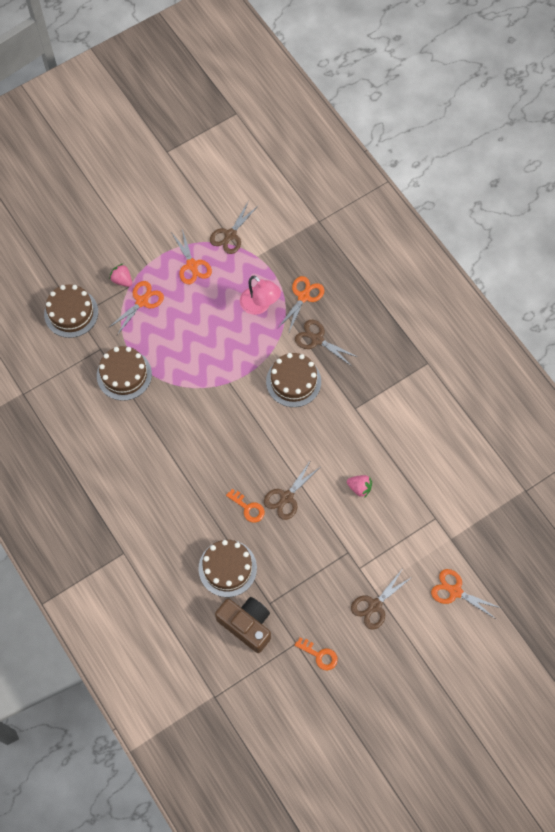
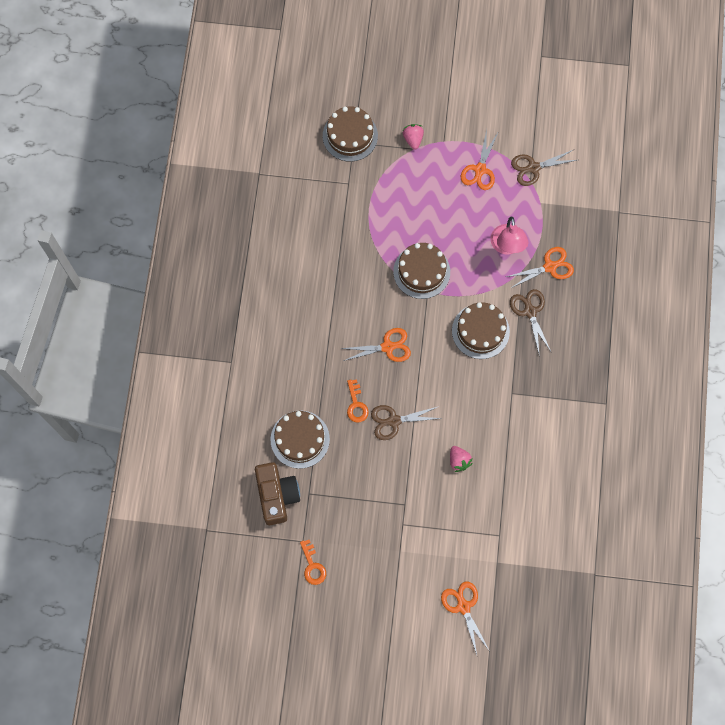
camera: 40 degrees right, 5 degrees up
brown cake [97,346,152,401] -> brown cake moved to [393,243,450,299]
orange scissors [108,281,164,335] -> orange scissors moved to [340,328,411,362]
brown scissors [351,570,412,629] -> none

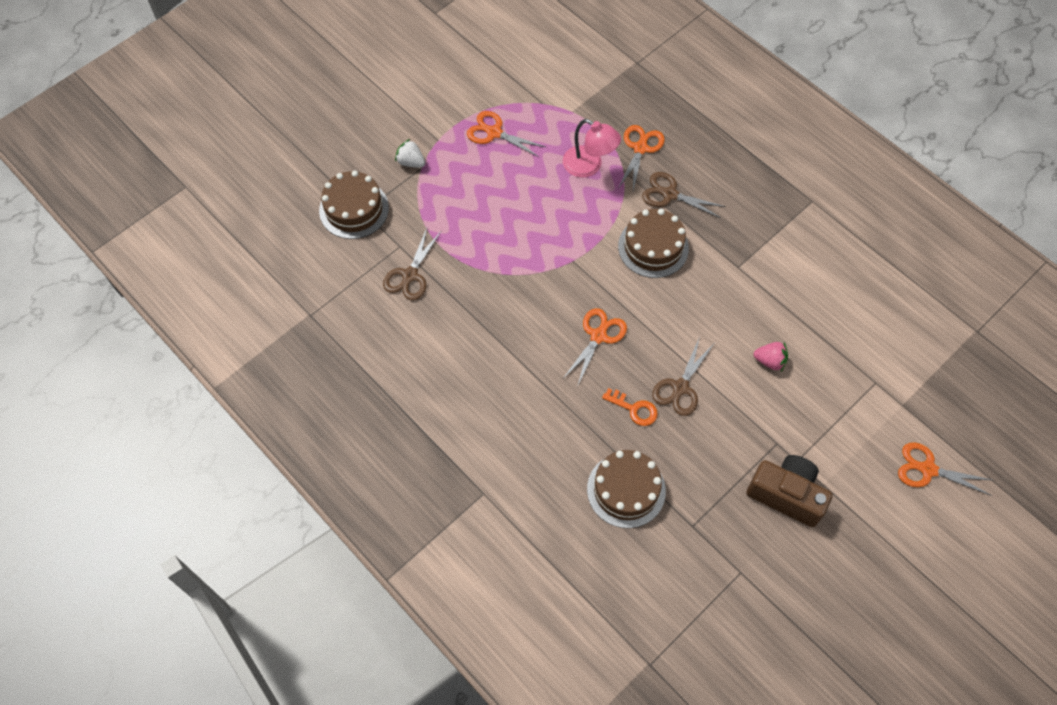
camera: 50 degrees left, 10 degrees down
brown camera [255,462,300,525] -> brown camera moved to [747,455,833,527]
orange key [300,540,326,585] -> none
brown cake [393,243,450,299] -> none
pink strawberry [403,124,424,150] -> white strawberry [395,139,425,168]
orange scissors [461,129,499,190] -> orange scissors turned 150 degrees clockwise [467,111,546,158]
brown scissors [511,150,577,186] -> brown scissors moved to [383,228,441,300]

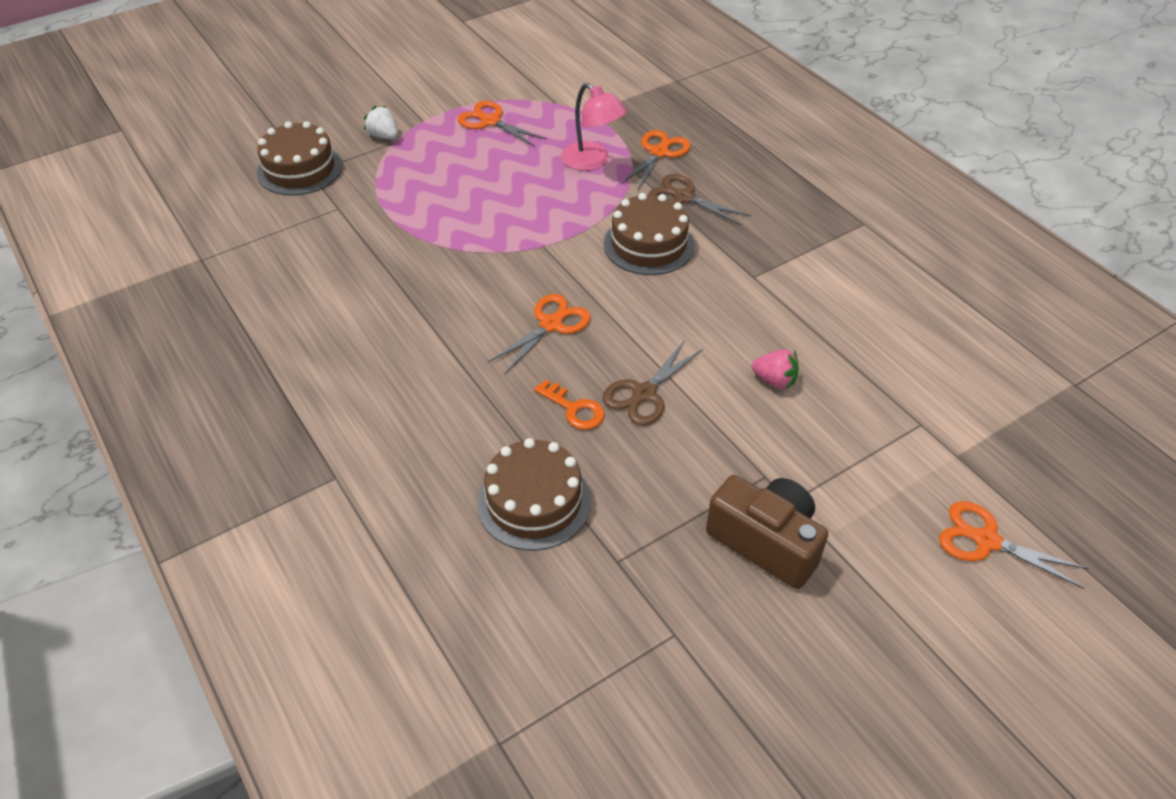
camera: 10 degrees right, 15 degrees down
brown scissors [383,228,441,300] -> none

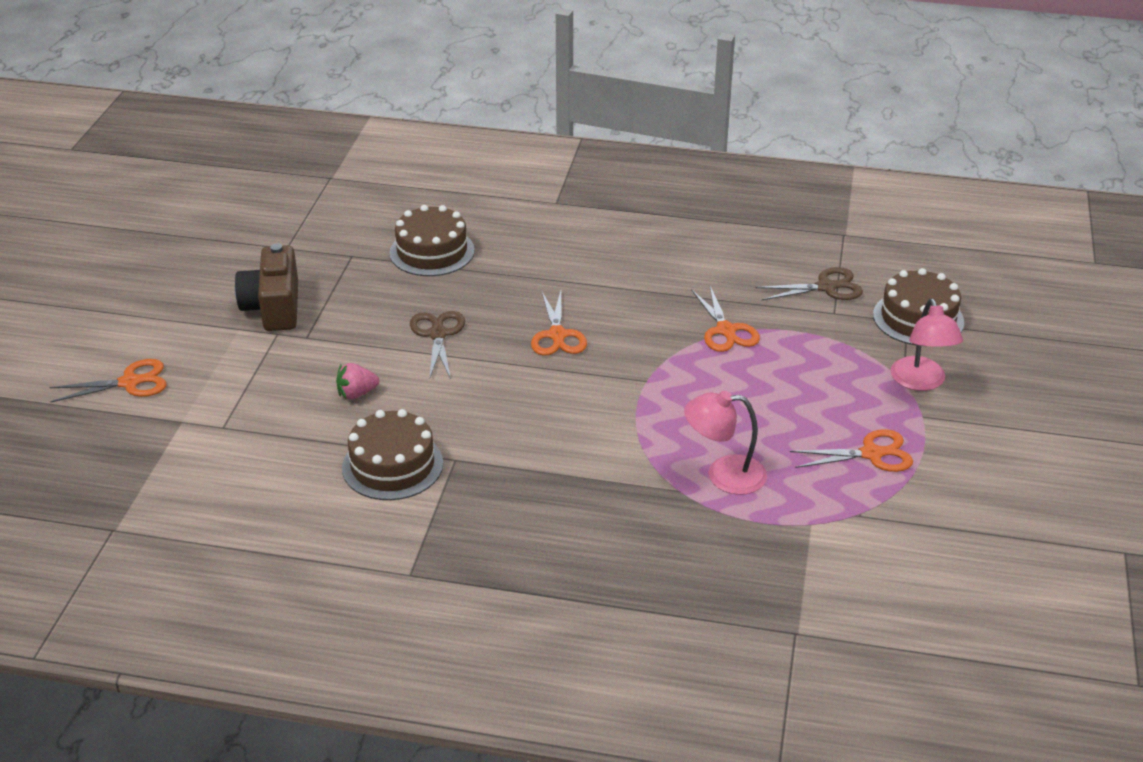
camera: 135 degrees right, 10 degrees down
white strawberry [364,106,398,139] -> pink lamp [890,298,963,391]
orange key [534,379,605,430] -> none
brown cake [604,193,694,275] -> brown cake moved to [342,409,443,500]
orange scissors [621,130,691,190] -> orange scissors moved to [691,286,760,352]
brown scissors [648,174,751,226] -> brown scissors moved to [756,267,863,301]
brown camera [706,475,829,589] -> brown camera turned 90 degrees clockwise [235,243,298,331]

